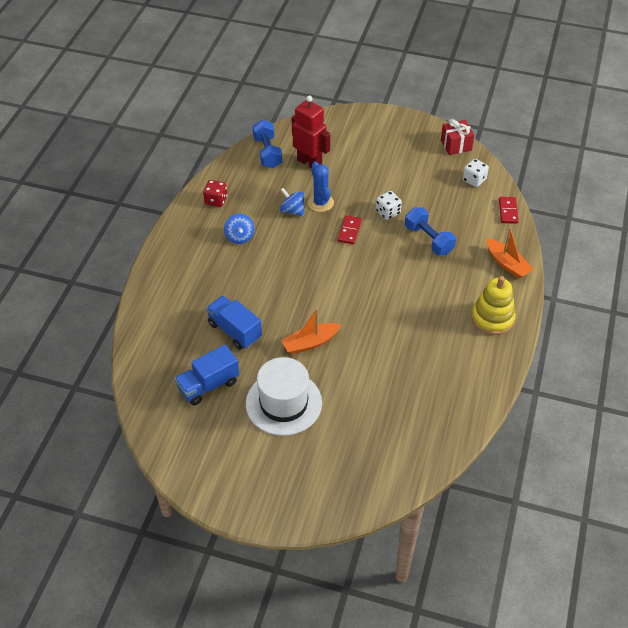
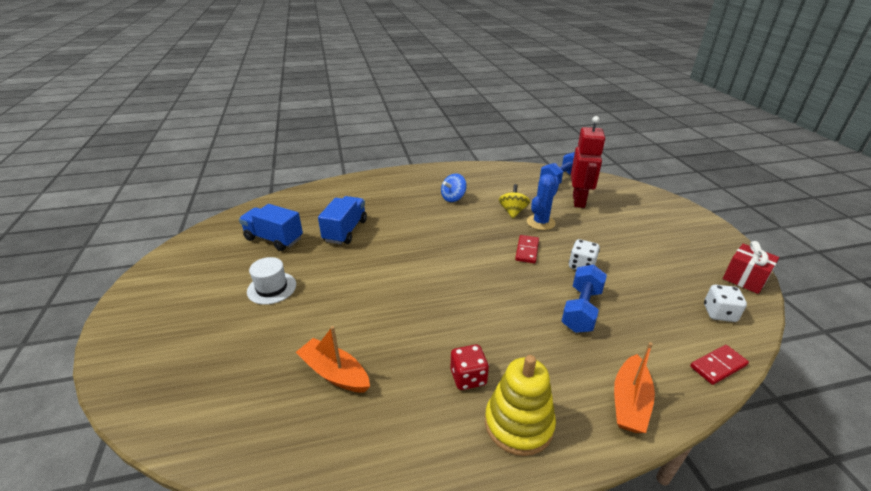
camera: 60 degrees right, 15 degrees down
red dice [203,180,227,207] -> red dice moved to [451,344,489,390]
white hat [246,357,322,436] -> white hat [247,257,296,305], size x0.57
blue spinning top [280,188,305,216] -> yellow spinning top [499,184,530,218]
orange boat [281,308,341,355] -> orange boat moved to [296,326,370,393]
red domino [338,215,362,244] -> red domino turned 60 degrees counterclockwise [515,235,539,263]

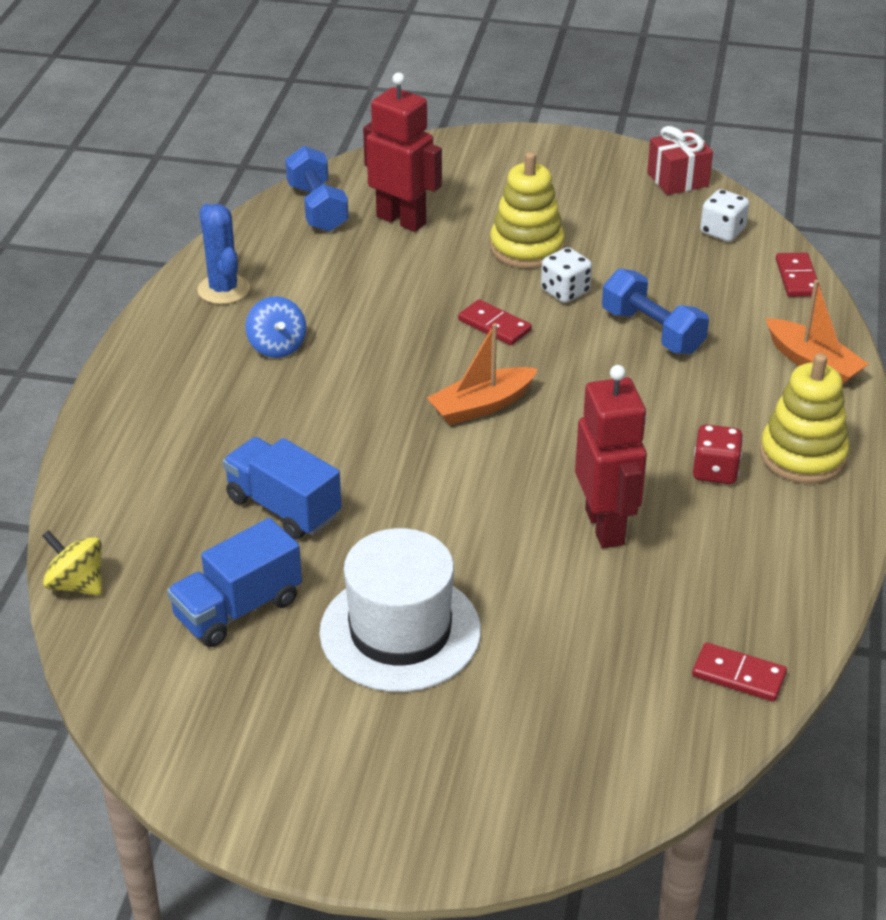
camera: 65 degrees left, 5 degrees up
white hat [247,257,296,305] -> white hat [319,528,481,692], size x1.76
orange boat [296,326,370,393] -> orange boat moved to [427,323,538,425]
yellow spinning top [499,184,530,218] -> yellow spinning top moved to [42,530,102,596]
blue cactus [527,174,559,230] -> blue cactus moved to [197,204,250,304]
none -> yellow stacking toy [490,152,565,268]
none -> red robot [575,365,647,548]
none -> red domino [692,642,787,702]

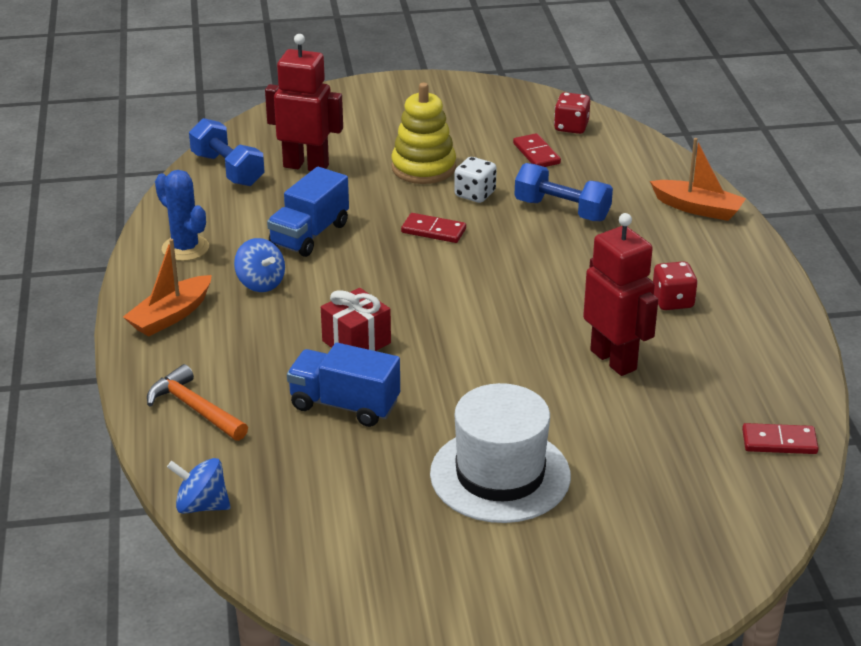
camera: 20 degrees left, 5 degrees down
yellow spinning top [42,530,102,596] -> blue spinning top [167,458,231,514]
blue truck [167,518,302,647] -> blue truck moved to [267,167,349,257]
orange boat [427,323,538,425] -> orange boat moved to [123,239,212,337]
red gift [647,126,713,195] -> red gift moved to [321,288,391,351]
white dice [700,189,749,242] -> red dice [554,92,590,134]
yellow stacking toy [760,353,850,484] -> none
red domino [776,253,821,297] -> red domino moved to [513,133,561,167]
none -> orange hammer [147,364,248,441]

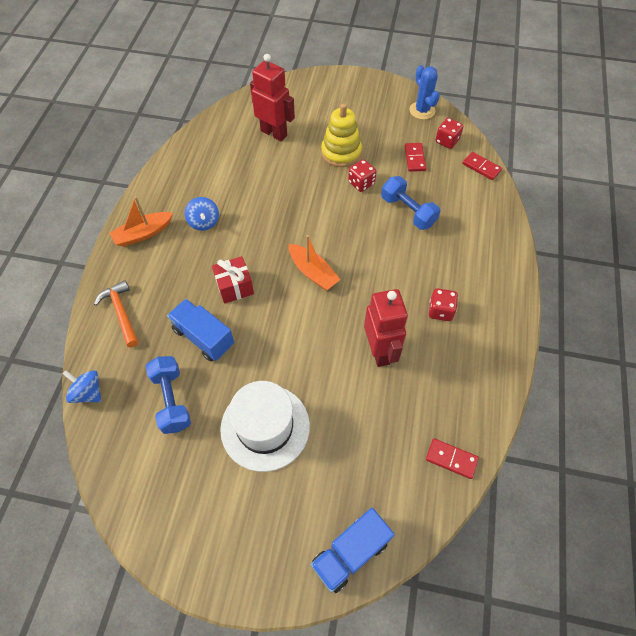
camera: 20 degrees right, 25 degrees up
blue cactus [155,170,209,261] -> blue cactus moved to [409,65,440,120]
blue dumbbell [189,118,265,186] -> blue dumbbell moved to [146,356,191,434]
blue truck [267,167,349,257] -> blue truck moved to [311,508,395,593]
red domino [401,213,466,243] -> red domino moved to [462,152,502,180]
white dice [454,157,497,203] -> red dice [348,159,377,192]
orange boat [650,138,746,221] -> orange boat moved to [289,235,341,290]

